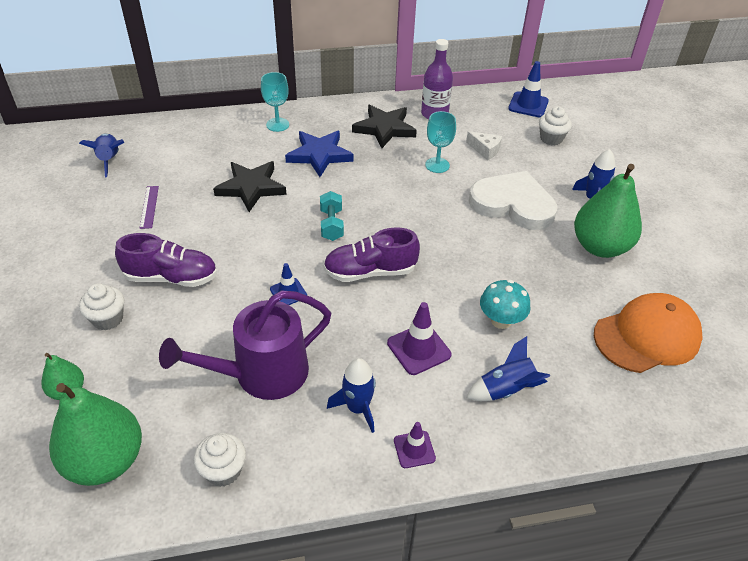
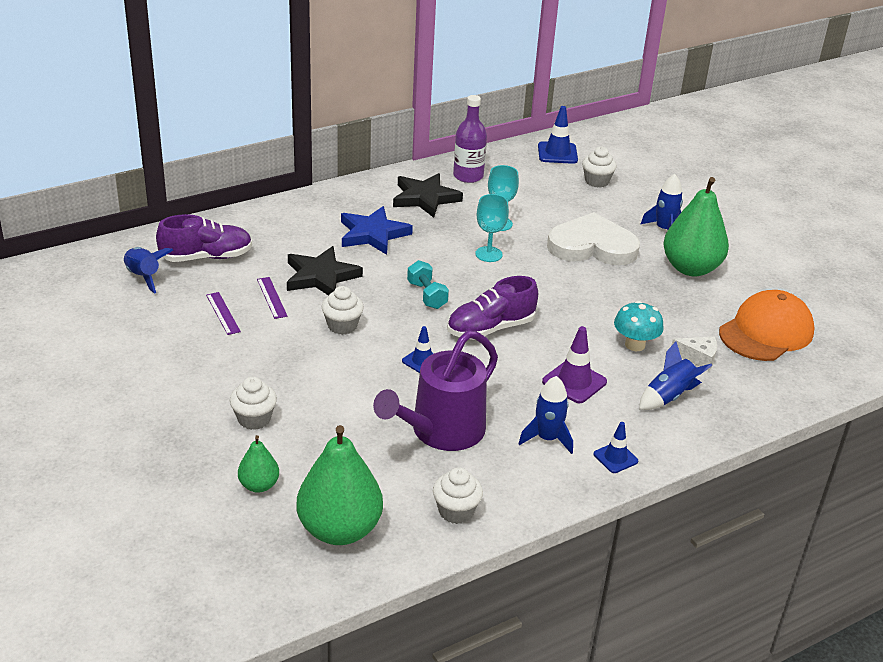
camera: 20 degrees left, 10 degrees down
purple shoe [115,233,217,287] -> purple shoe moved to [156,214,252,262]
turquoise goblet [261,72,289,132] -> turquoise goblet moved to [475,194,509,262]
purple traffic cone [394,422,436,468] -> blue traffic cone [594,422,638,473]
white cheese [466,131,502,160] -> white cheese moved to [671,337,717,371]
none -> purple ruler [257,277,288,319]
none -> white cupcake [322,286,364,335]

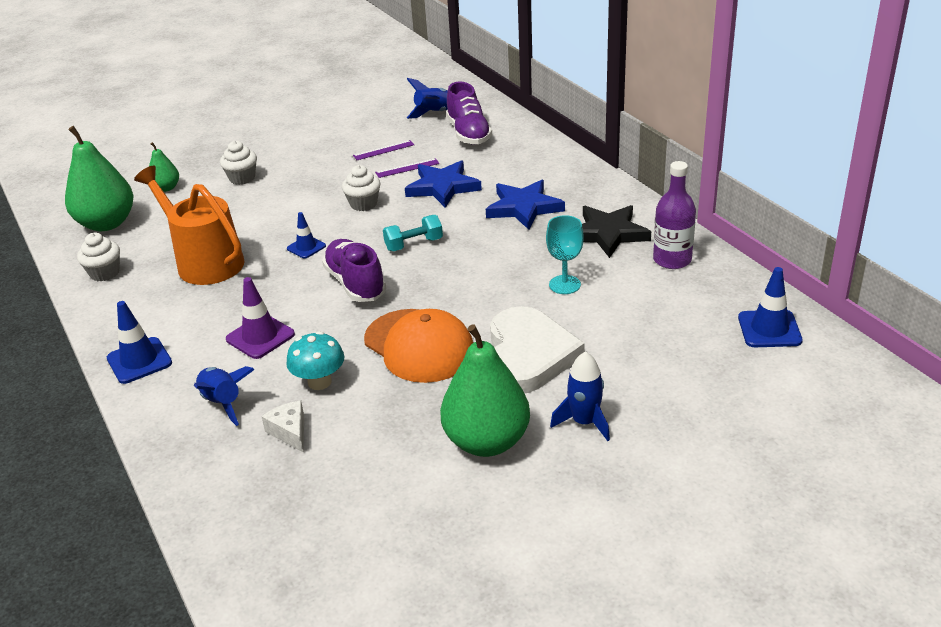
camera: 95 degrees right, 0 degrees up
black star [287,246,363,296] -> blue star [405,160,482,208]
purple watering can [373,330,498,451] -> orange watering can [134,166,245,285]
turquoise goblet [475,194,509,262] -> none
blue rocket [518,376,573,454] -> none
white cupcake [582,147,617,188] -> none
blue traffic cone [594,422,638,473] -> blue traffic cone [107,301,172,384], size x1.57
white cheese [671,337,717,371] -> white cheese turned 135 degrees clockwise [261,401,304,453]
orange cap [719,290,815,361] -> orange cap moved to [364,309,473,383]

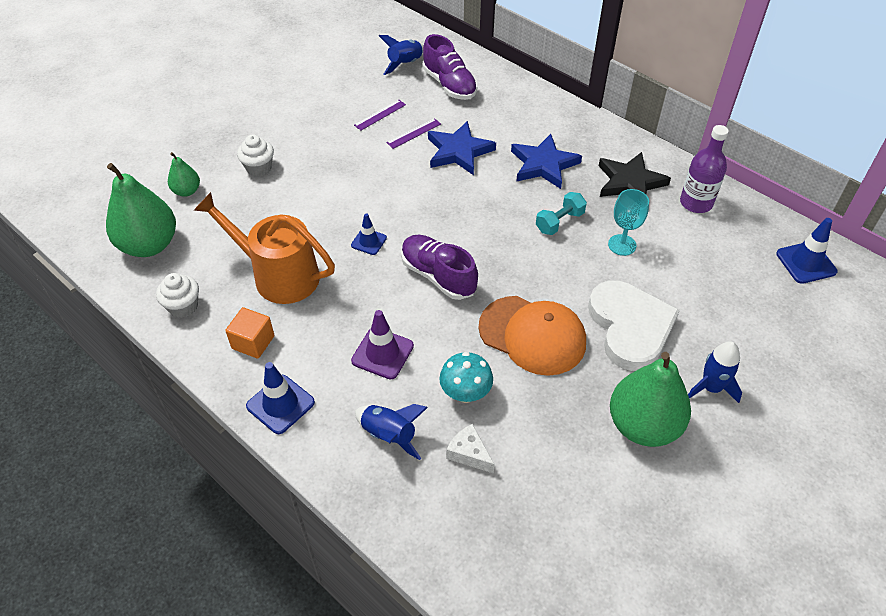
camera: 20 degrees left, 15 degrees up
white cupcake [342,165,381,211] -> none
turquoise dumbbell [383,215,443,251] -> turquoise dumbbell moved to [536,192,587,235]
none -> orange cube [225,307,274,359]

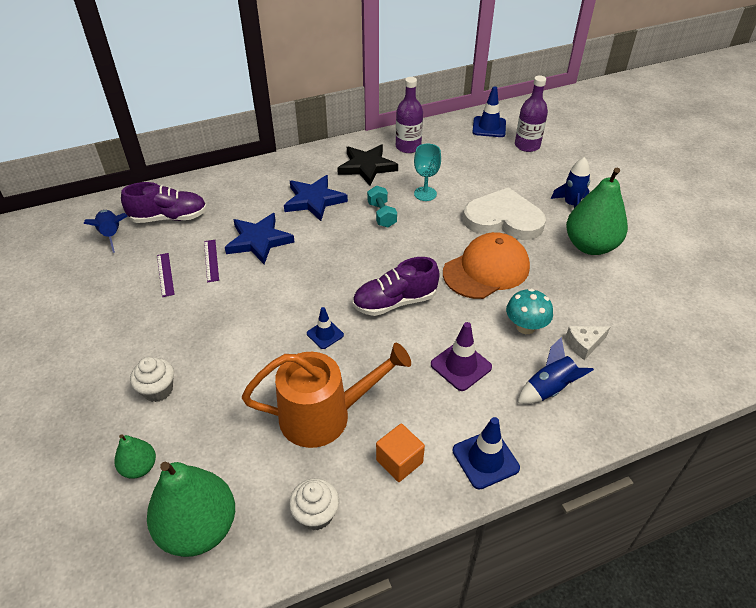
camera: 65 degrees left, 5 degrees down
orange watering can [194,192,335,304] -> orange watering can turned 150 degrees counterclockwise [242,343,411,448]
none -> purple bottle [515,76,548,152]

